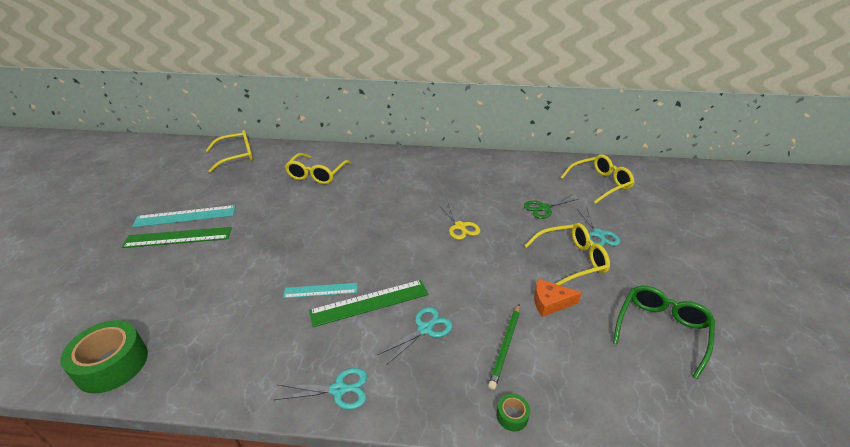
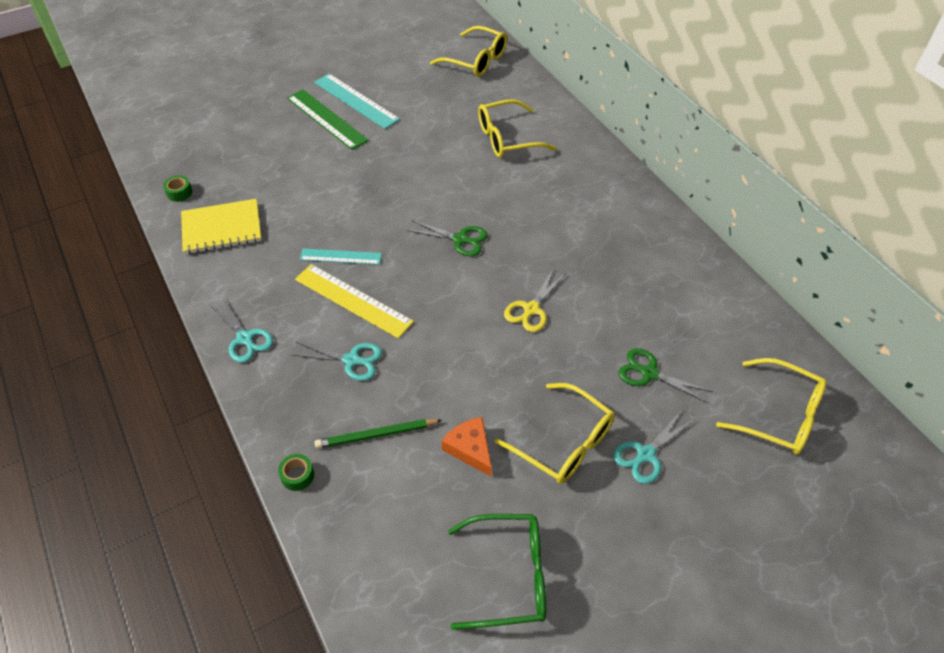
camera: 55 degrees right, 15 degrees up
green tape [60,320,148,394] -> green tape [163,175,193,202], size x0.45
turquoise ruler [283,283,357,298] -> turquoise ruler turned 45 degrees counterclockwise [300,249,382,265]
green ruler [309,280,428,327] -> yellow ruler [295,264,414,339]
none -> yellow notebook [181,199,262,254]
none -> green scissors [407,220,488,256]

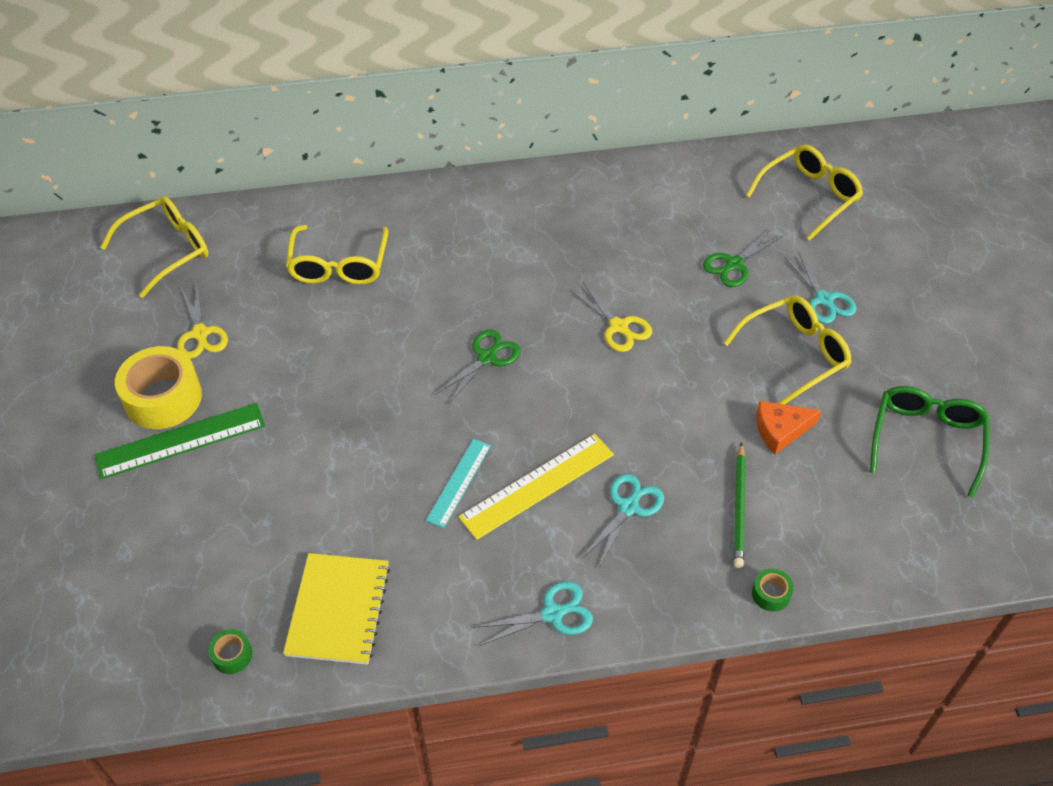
camera: 70 degrees left, 0 degrees up
turquoise ruler [314,74,400,129] -> yellow tape [115,346,202,429]
none -> yellow scissors [177,285,228,359]

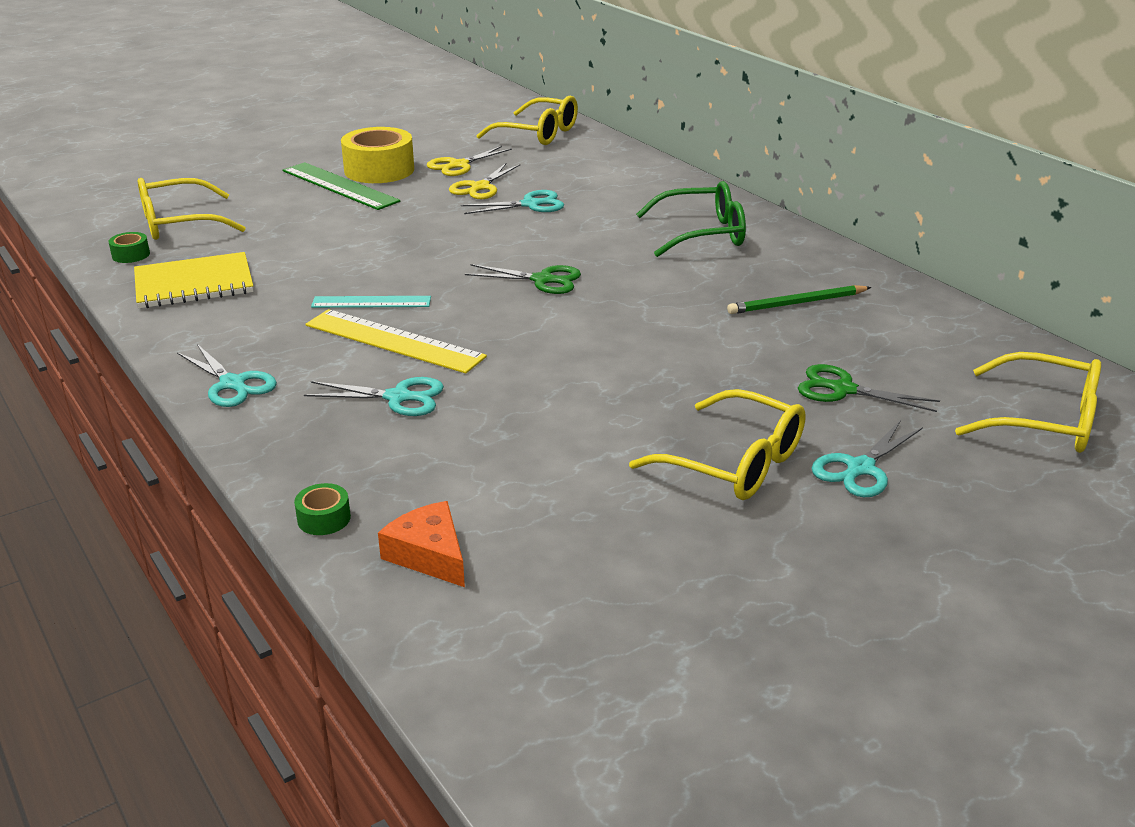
camera: 65 degrees right, 20 degrees down
yellow glasses [286,225,388,285] -> yellow glasses moved to [138,178,245,240]
yellow scissors [570,282,652,352] -> yellow scissors moved to [449,163,520,199]
green pencil [734,442,746,568] -> green pencil moved to [727,285,871,314]
orange cheese [756,401,822,454] -> orange cheese moved to [378,501,465,587]
green glasses [870,386,990,498] -> green glasses moved to [636,181,746,257]
none -> turquoise scissors [461,190,564,214]

